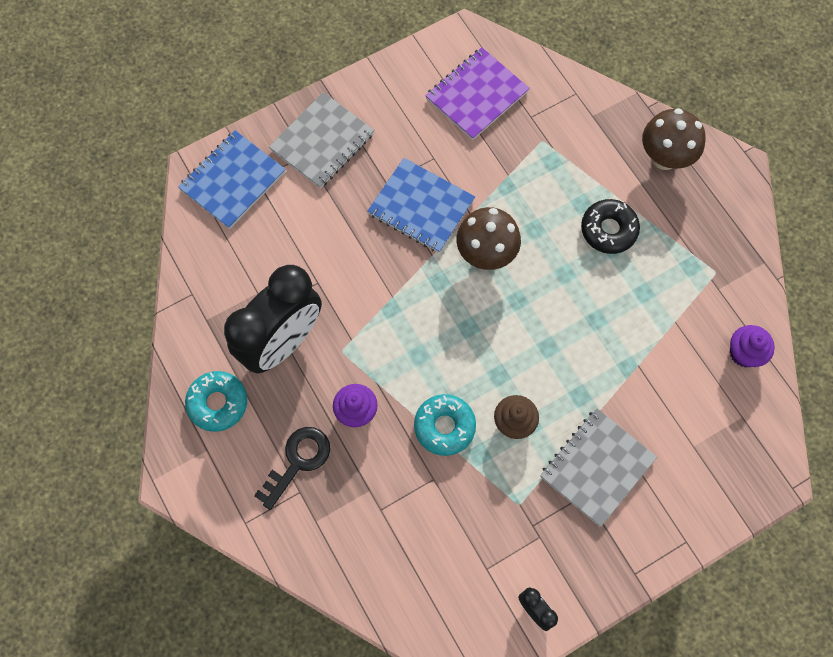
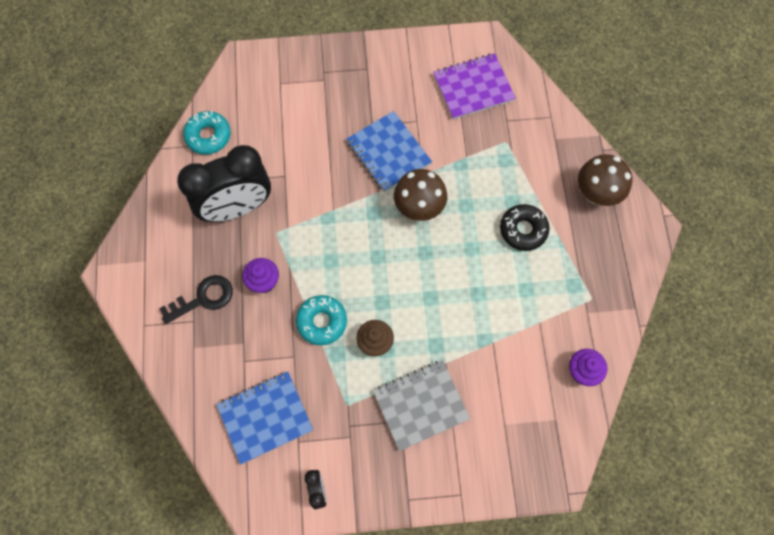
camera: 25 degrees right, 0 degrees up
blue notebook [178,130,286,229] -> blue notebook moved to [216,372,313,465]
turquoise donut [185,371,247,432] -> turquoise donut moved to [183,111,231,155]
grey notebook [269,92,374,188] -> none

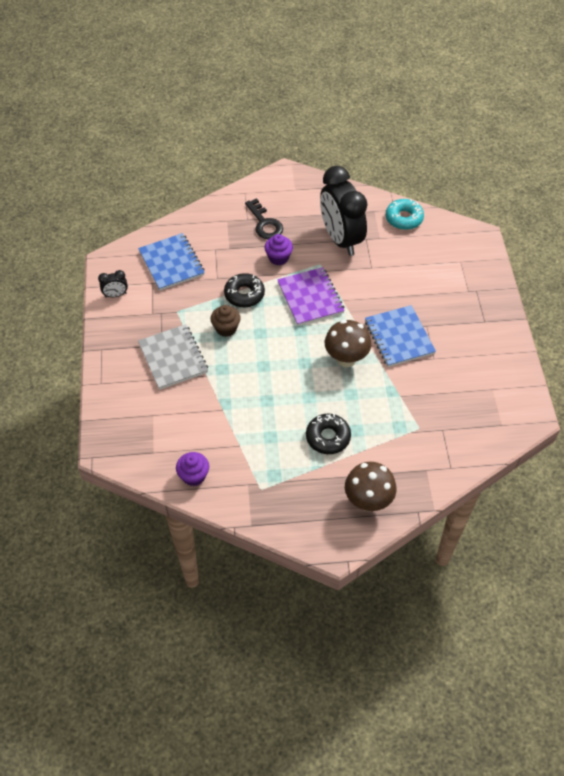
camera: 90 degrees right, 15 degrees down
turquoise donut [296,295,347,345] -> black donut [224,273,265,308]
blue notebook [347,111,432,192] -> blue notebook turned 75 degrees counterclockwise [365,305,436,367]
purple notebook [433,53,516,120] -> purple notebook moved to [277,267,345,326]

